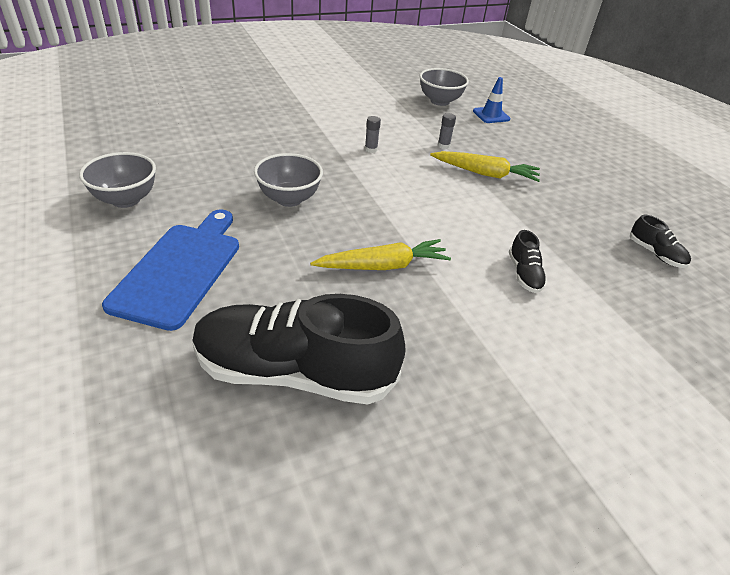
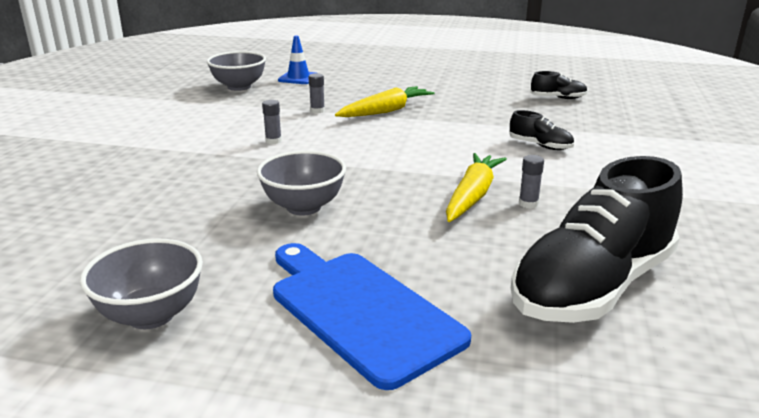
camera: 50 degrees left, 15 degrees down
none -> grey glue stick [519,155,544,209]

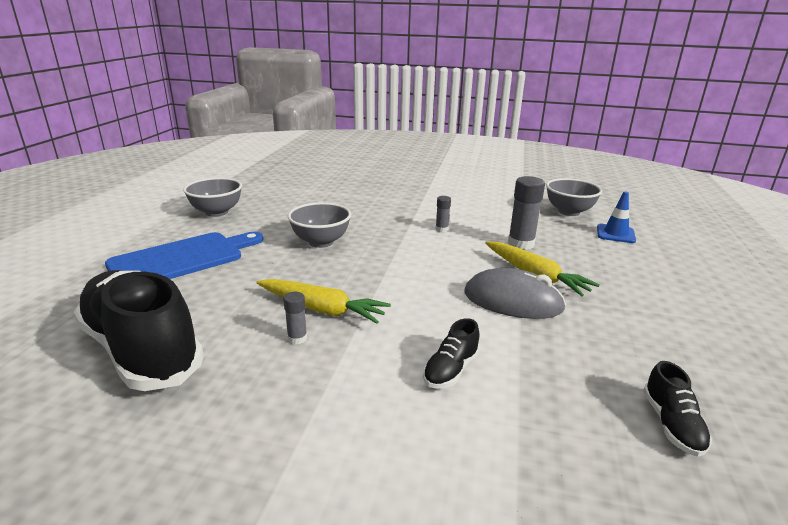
camera: 90 degrees right, 0 degrees up
grey glue stick [309,73,325,113] -> grey glue stick [508,176,545,250], size x1.89
none -> grey mouse [464,268,566,319]

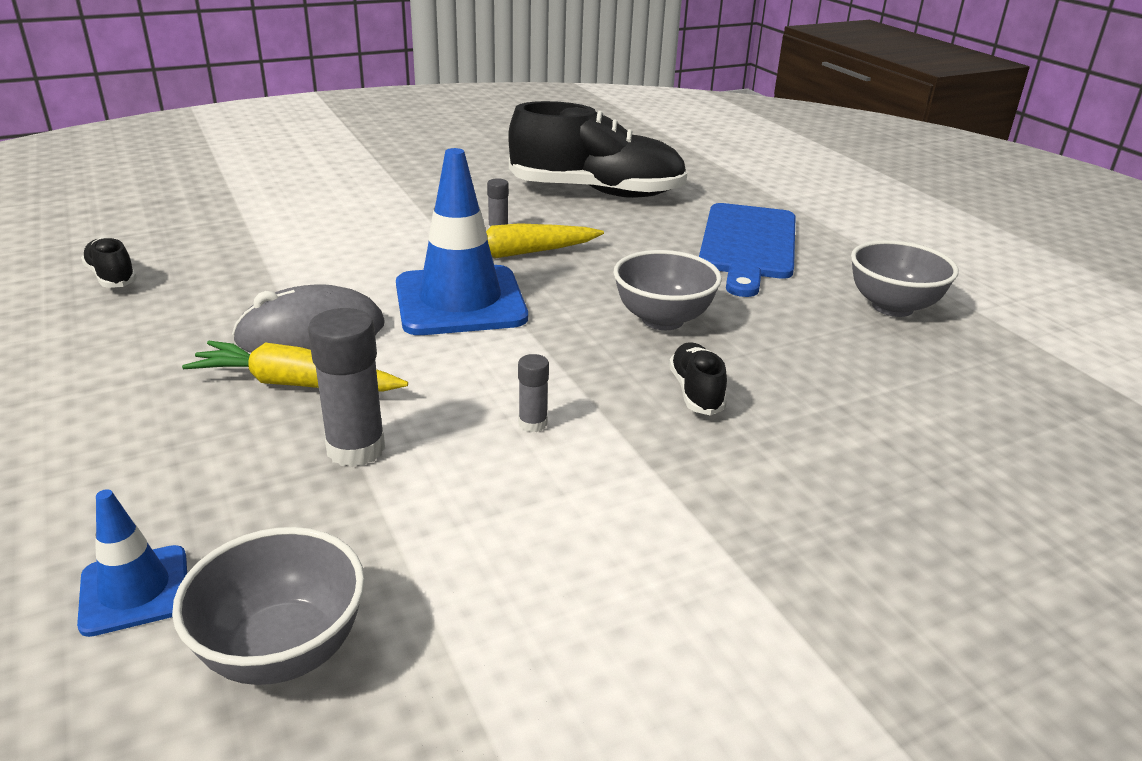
camera: 140 degrees right, 5 degrees up
black shoe [423,318,480,389] -> black shoe moved to [669,342,727,416]
none -> blue traffic cone [396,148,528,335]

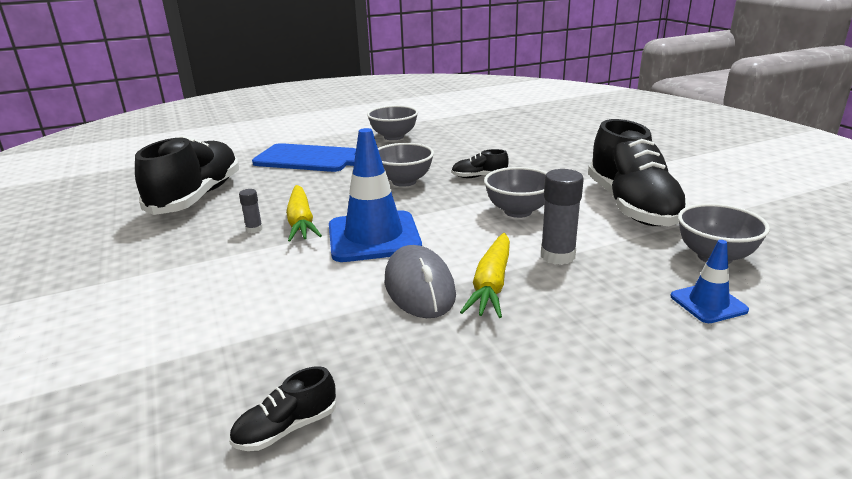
camera: 85 degrees left, 5 degrees down
grey glue stick [518,354,549,432] -> grey bowl [484,167,547,218]
none -> black shoe [588,119,689,226]

